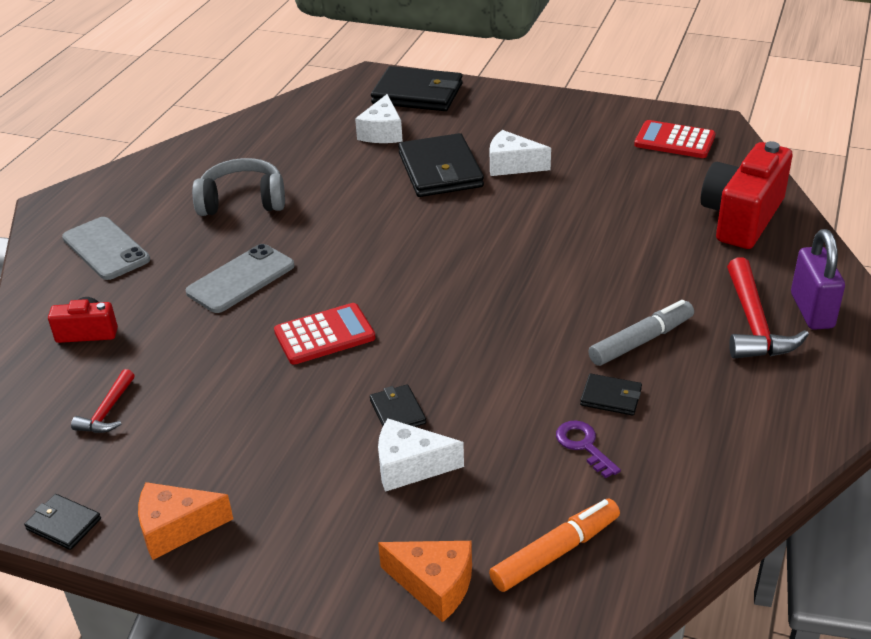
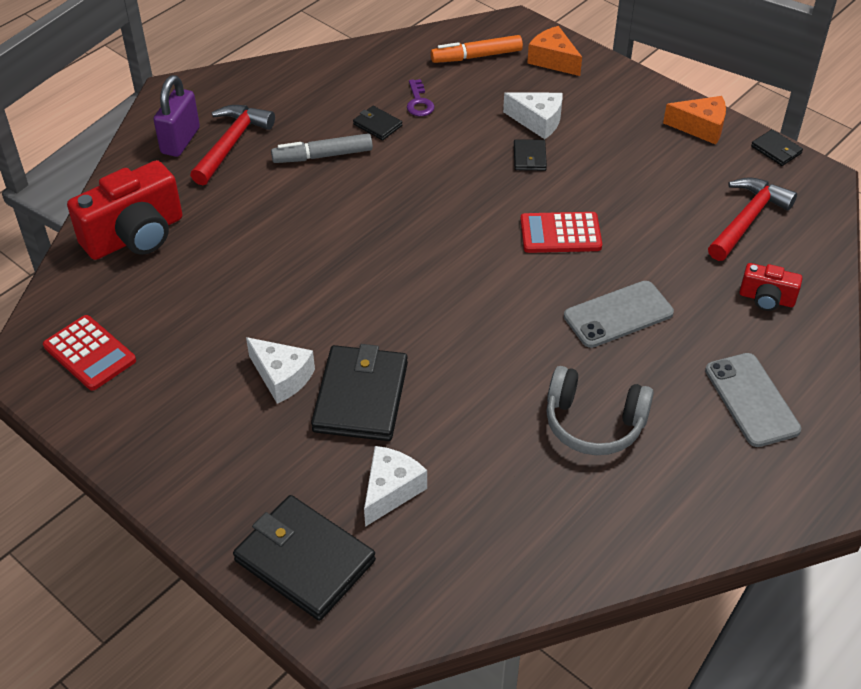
camera: 160 degrees left, 10 degrees up
red hammer [71,369,135,433] -> red hammer [708,177,797,261], size x1.76

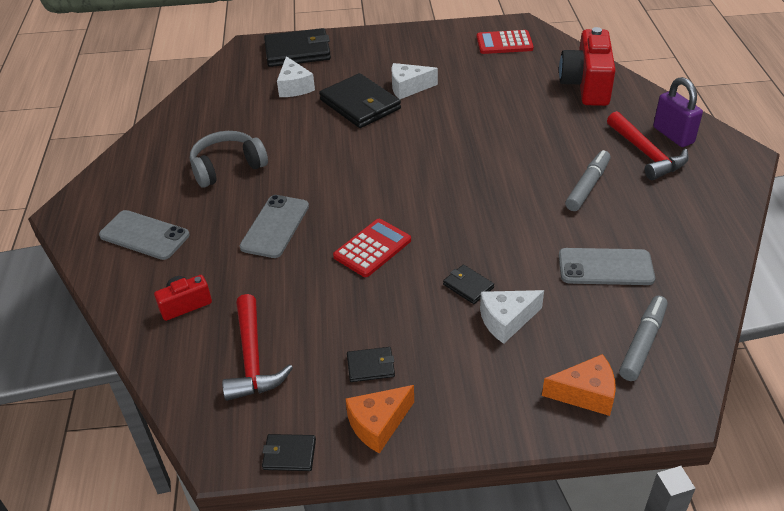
camera: 135 degrees right, 5 degrees down
black wallet [353,106,402,140] -> black wallet moved to [347,347,395,382]
purple key [407,79,435,116] -> grey phone [559,248,655,285]
orange marker [431,35,523,63] -> grey marker [619,296,668,381]

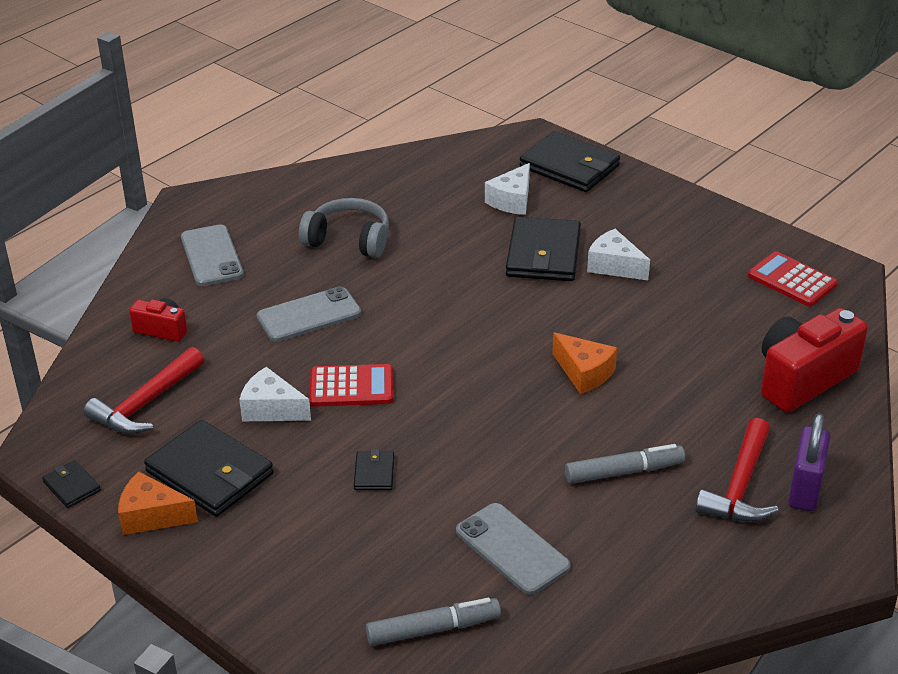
camera: 45 degrees right, 5 degrees down
black wallet [347,347,395,382] -> black wallet [144,420,274,517], size x2.11
white cheese [480,290,544,344] -> white cheese moved to [239,367,311,421]
orange cheese [542,354,616,416] -> orange cheese moved to [552,332,617,394]

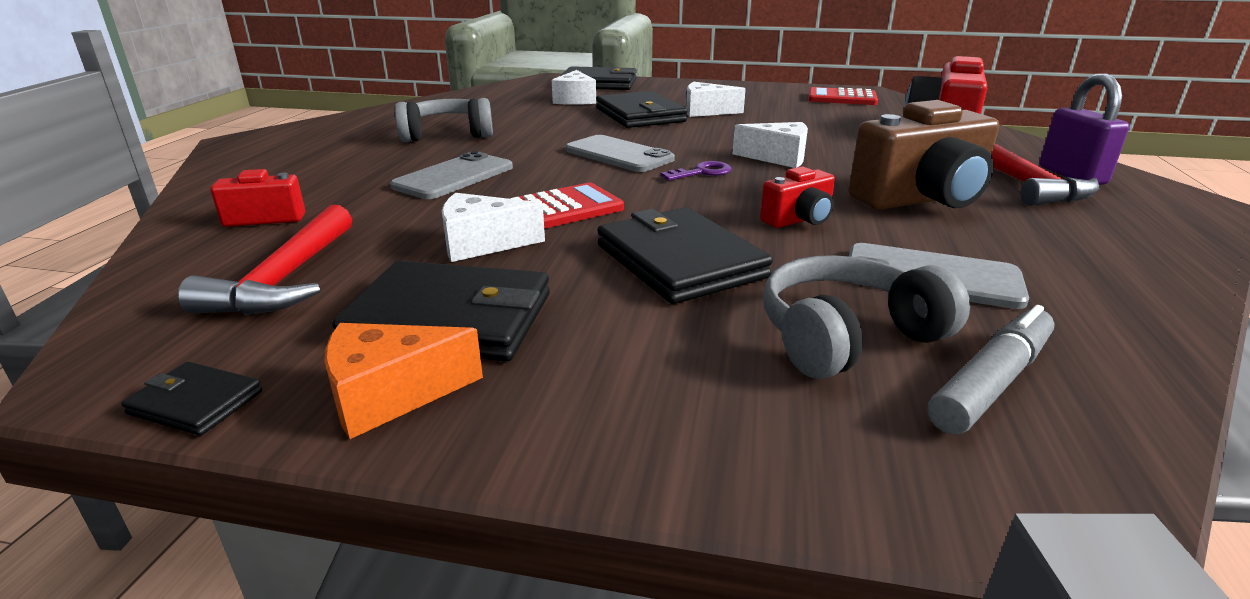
camera: 30 degrees left, 10 degrees down
grey phone [181,224,244,286] -> grey phone moved to [565,135,675,172]
black wallet [354,449,394,490] -> black wallet [597,207,773,304], size x2.11
orange cheese [552,332,617,394] -> white cheese [733,122,808,168]
grey marker [565,444,685,484] -> brown camera [849,100,999,210]
none -> purple key [661,161,732,181]
none -> red camera [760,167,835,228]
none -> grey headphones [763,255,970,379]

